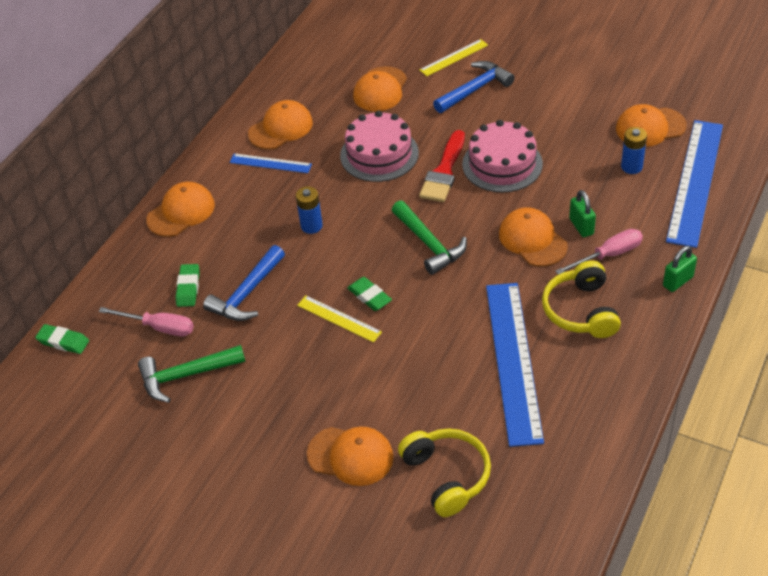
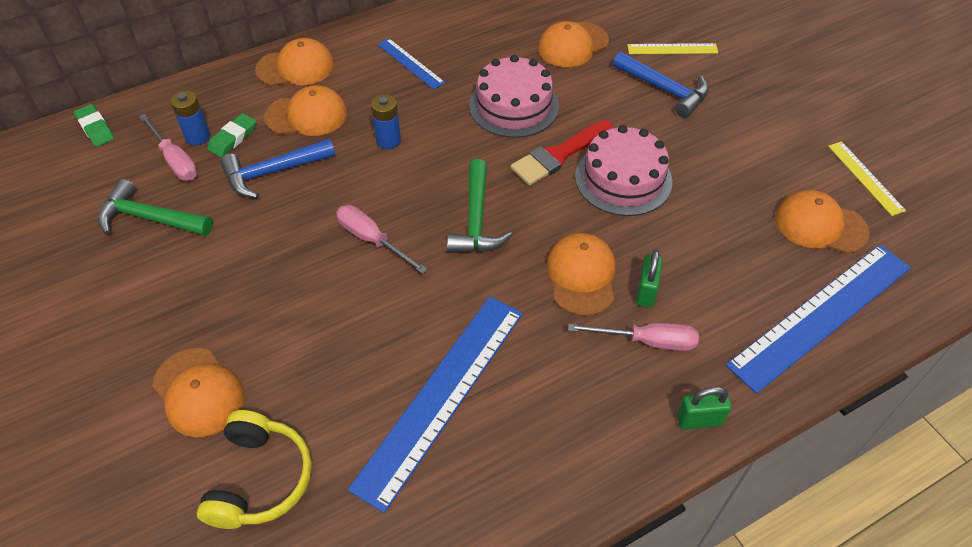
camera: 30 degrees right, 5 degrees up
orange cap [248,100,313,150] -> orange cap moved to [264,85,347,136]
yellow ruler [297,295,382,343] -> yellow ruler moved to [828,141,906,216]
green eraser [347,277,392,311] -> pink screwdriver [336,205,428,274]
blue hammer [433,61,515,113] -> blue hammer turned 45 degrees clockwise [613,52,709,118]
yellow headphones [542,261,621,338] -> none
blue battery [621,127,647,174] -> blue battery moved to [170,90,210,145]

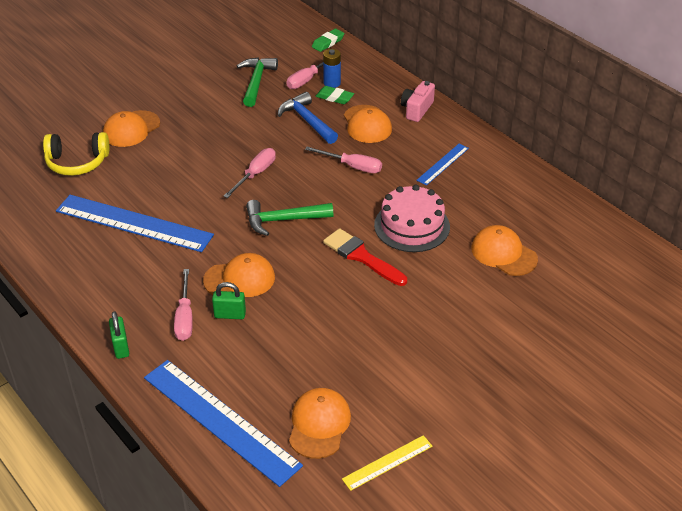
camera: 80 degrees right, 10 degrees down
orange cap [255,38,334,86] -> pink camera [401,81,435,122]
blue battery [371,94,401,149] -> pink screwdriver [305,147,382,173]
pink cake [575,125,672,216] -> none
blue hammer [613,52,709,118] -> none
yellow ruler [627,43,718,54] -> none

